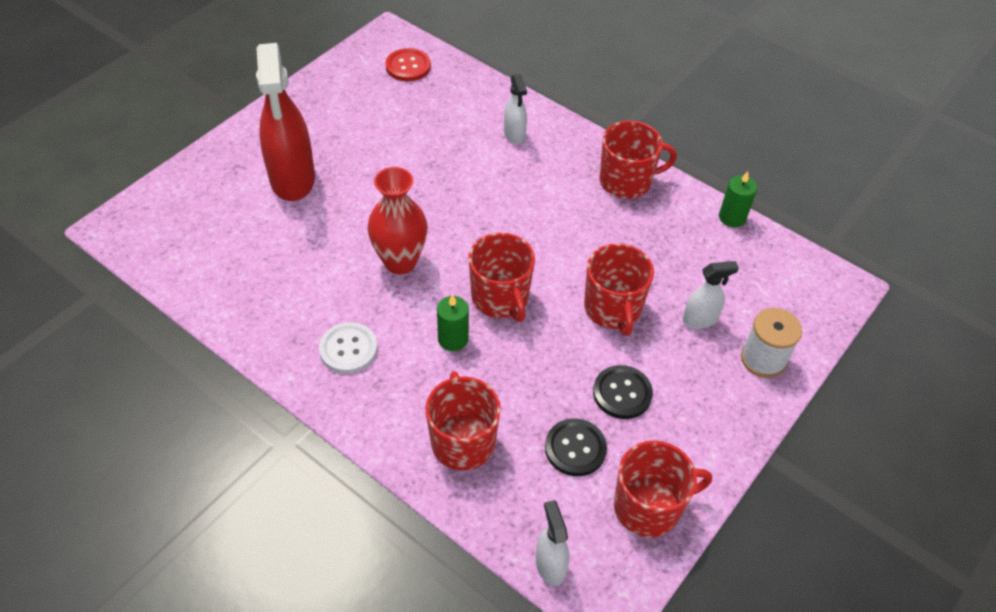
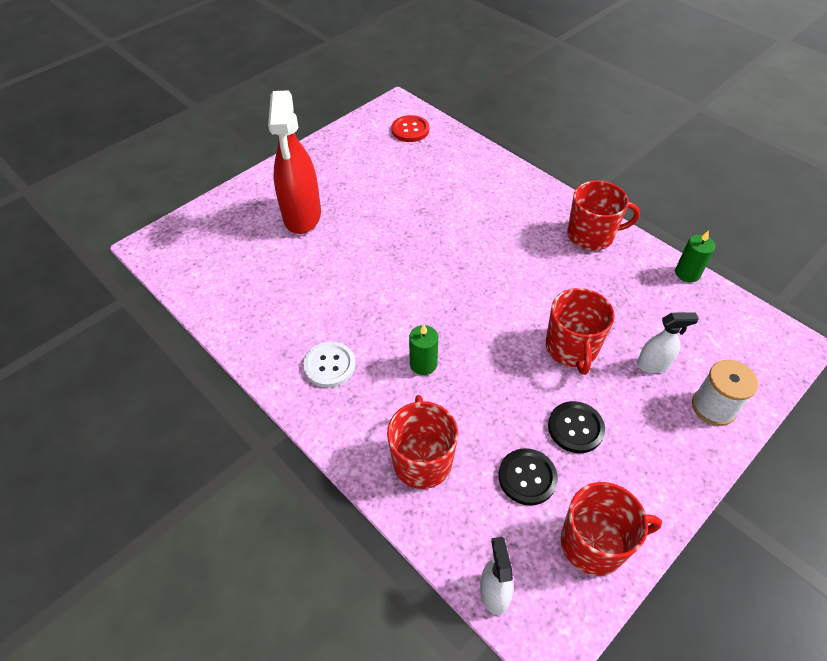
camera: 10 degrees right, 0 degrees up
red vase [367,167,428,275] -> none
red mug [468,233,535,322] -> none
white spray bottle [504,74,527,144] -> none

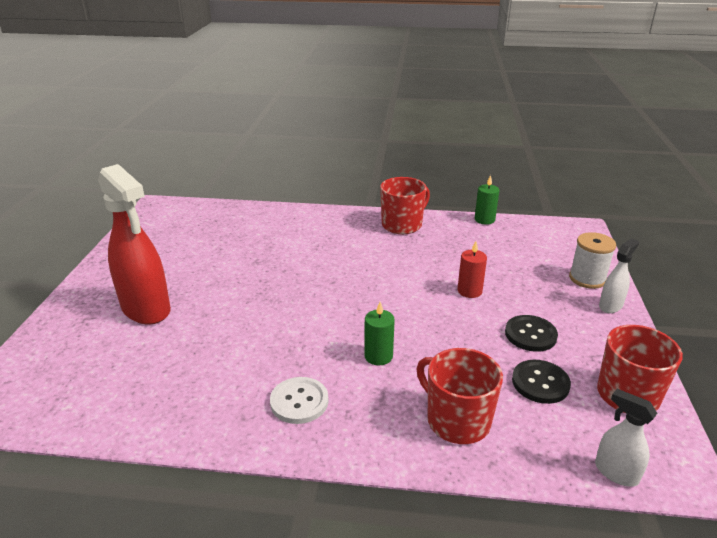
camera: 40 degrees left, 20 degrees down
red button [391,115,429,142] -> none
red mug [546,288,615,375] -> red candle [458,241,487,298]
white spray bottle [637,312,699,373] -> white spray bottle moved to [599,238,639,313]

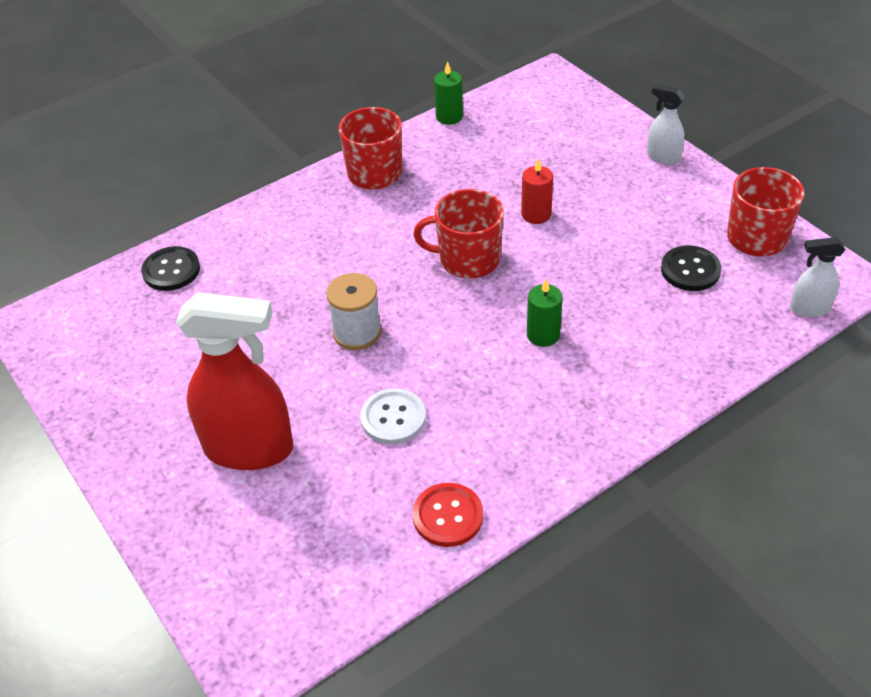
camera: 40 degrees left, 15 degrees up
white button [270,377,329,424] -> white button moved to [360,388,426,444]
red mug [417,348,503,444] -> red mug moved to [413,189,504,279]
black button [505,315,558,352] -> black button moved to [141,246,200,291]
white spool [569,232,616,289] -> white spool moved to [326,273,382,350]
white spray bottle [599,238,639,313] -> white spray bottle turned 60 degrees counterclockwise [647,84,685,164]
none -> red button [413,483,483,547]

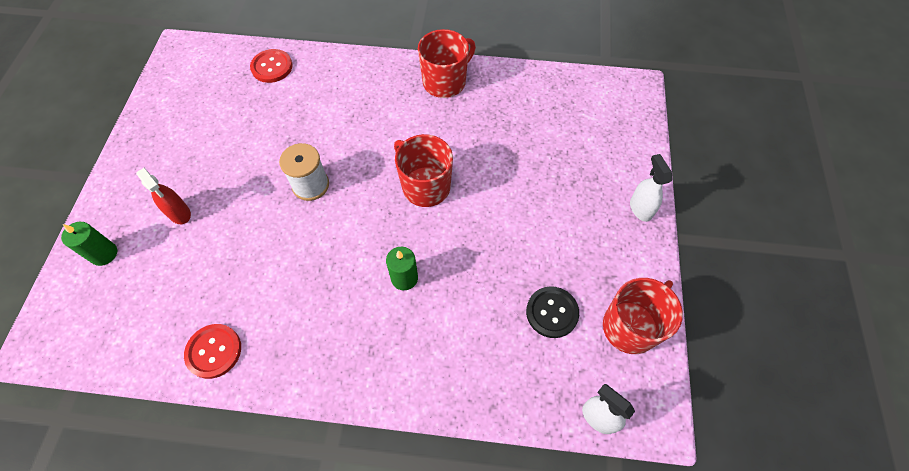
camera: 40 degrees right, 15 degrees up
black button [141,246,200,291] -> red button [250,49,293,83]
red spray bottle [176,292,293,470] -> red spray bottle [136,168,191,224], size x0.48
white button [360,388,426,444] -> none
green candle [434,61,463,125] -> green candle moved to [61,222,117,266]
red candle [521,158,553,224] -> none

